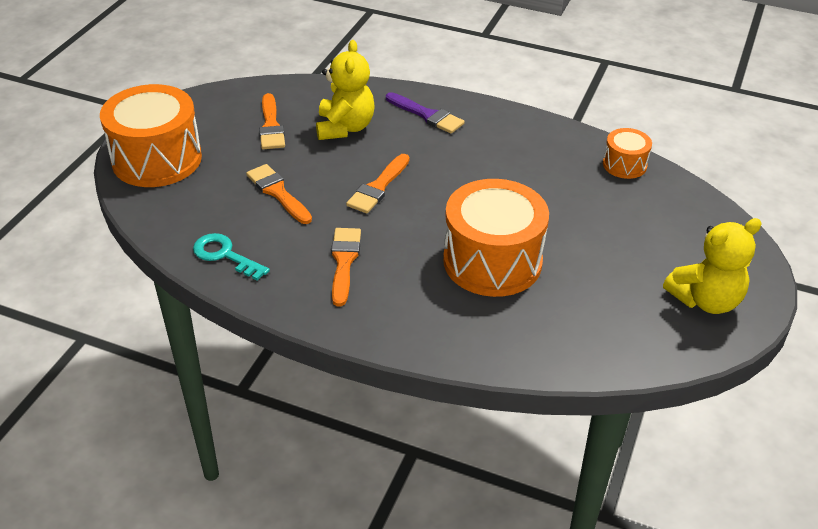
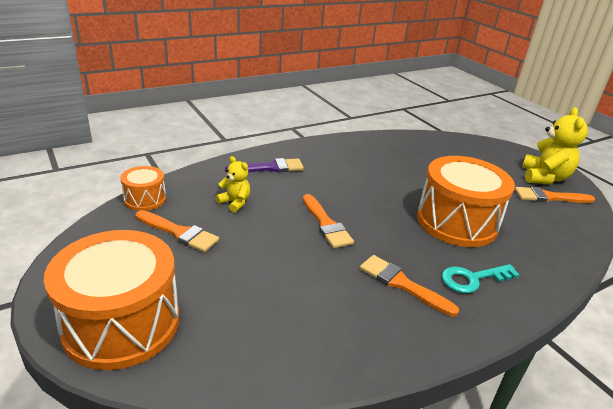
camera: 55 degrees left, 10 degrees down
turquoise key [193,233,270,281] -> turquoise key moved to [442,264,520,293]
orange brush [246,164,312,224] -> orange brush moved to [515,187,595,203]
yellow teddy bear [316,40,375,140] -> yellow teddy bear [216,156,250,213], size x0.56
orange drum [603,128,652,179] -> orange drum moved to [120,166,166,211]

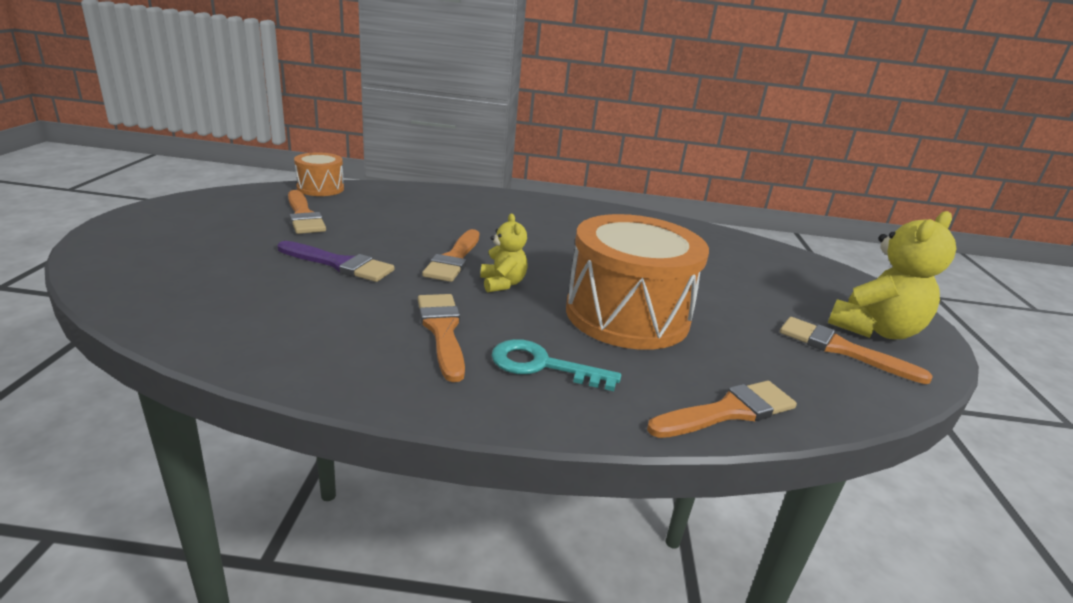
camera: 35 degrees right, 5 degrees down
orange drum [44,230,179,370] -> none
yellow teddy bear [216,156,250,213] -> yellow teddy bear moved to [480,214,528,292]
purple brush [225,158,304,172] -> purple brush moved to [278,241,394,282]
none -> orange brush [647,381,797,438]

